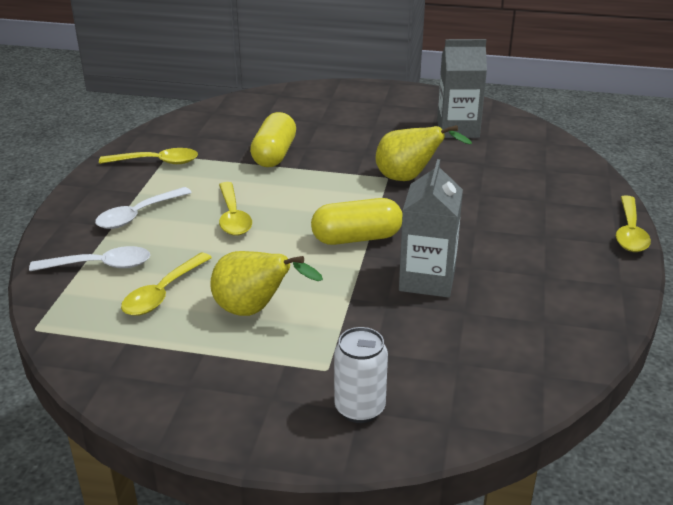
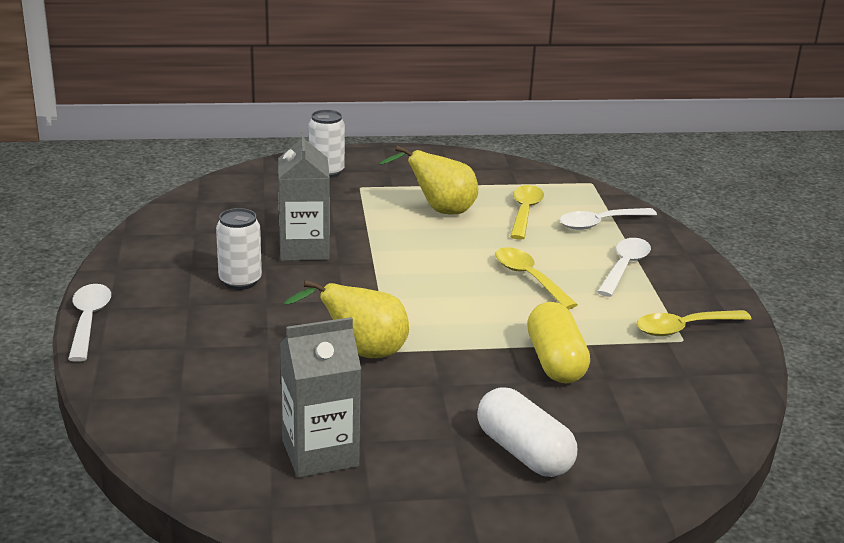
camera: 160 degrees right, 5 degrees down
yellow capsule [311,198,403,245] -> none
yellow spoon [616,195,651,252] -> white spoon [68,284,111,362]
none -> white can [216,208,262,290]
none -> white capsule [477,387,577,477]

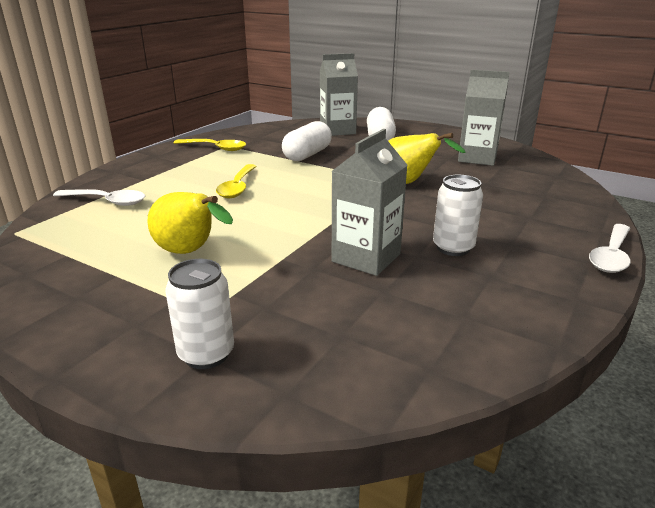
camera: 140 degrees left, 0 degrees up
yellow spoon [510,185,544,240] -> none
yellow capsule [527,302,590,383] -> white capsule [282,121,332,161]
white spoon [597,238,651,297] -> none
none -> grey carton [320,53,358,136]

